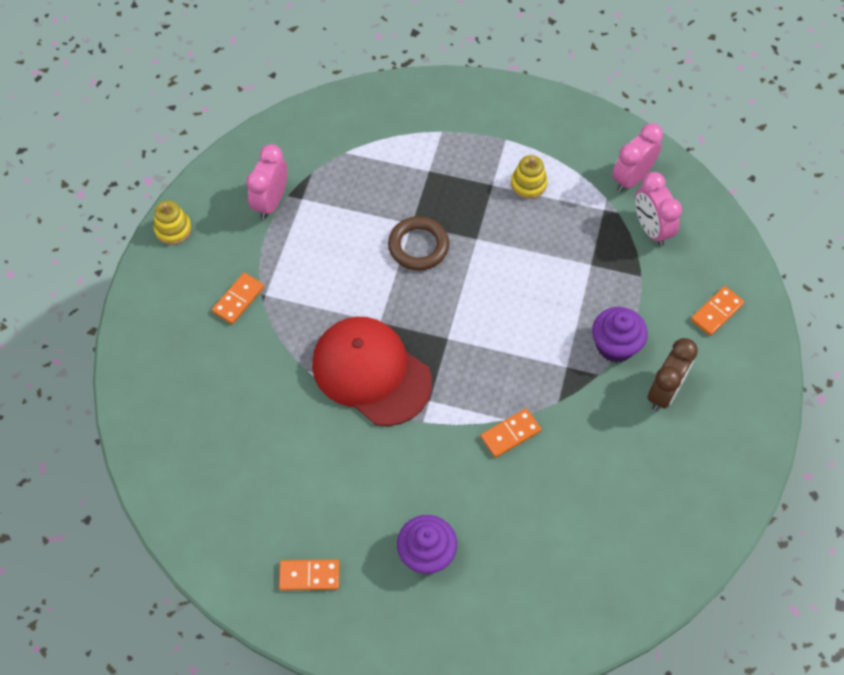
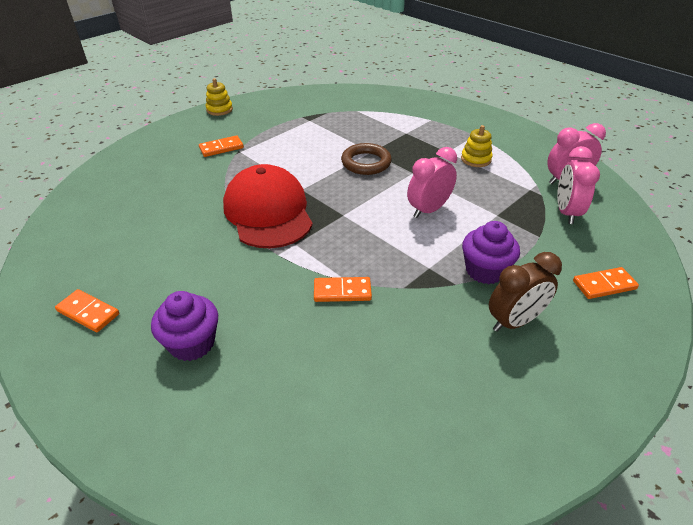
camera: 30 degrees right, 20 degrees down
pink clock [246,144,287,219] -> pink clock moved to [407,147,457,218]

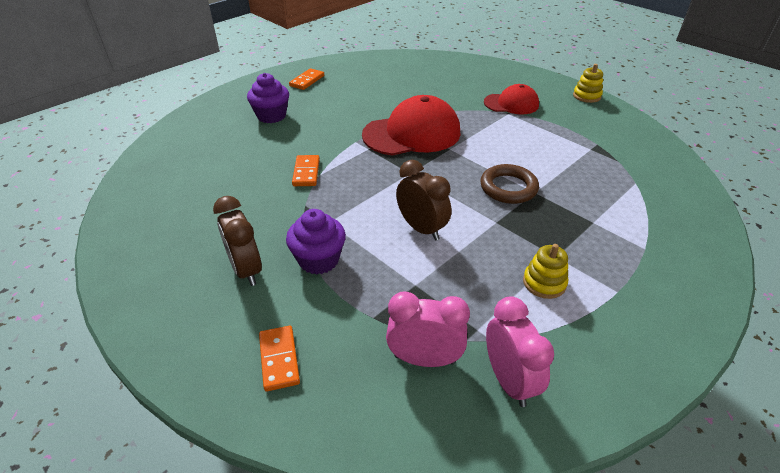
camera: 90 degrees right, 0 degrees up
orange domino [199,135,244,157] -> red cap [484,84,539,114]
pink clock [407,147,457,218] -> brown clock [396,160,451,241]

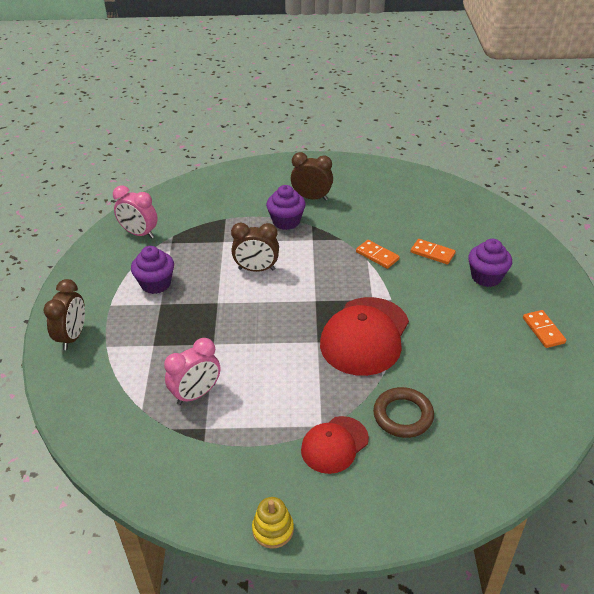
camera: 135 degrees right, 0 degrees up
orange domino [259,326,300,391] -> orange domino moved to [411,239,456,265]
pink clock [386,291,470,367] -> pink clock moved to [164,338,220,405]
brown ring [480,164,539,204] -> brown ring moved to [373,387,434,438]
yellow stacking toy [523,244,568,299] -> purple cupcake [131,246,174,294]
none -> brown clock [44,279,85,350]

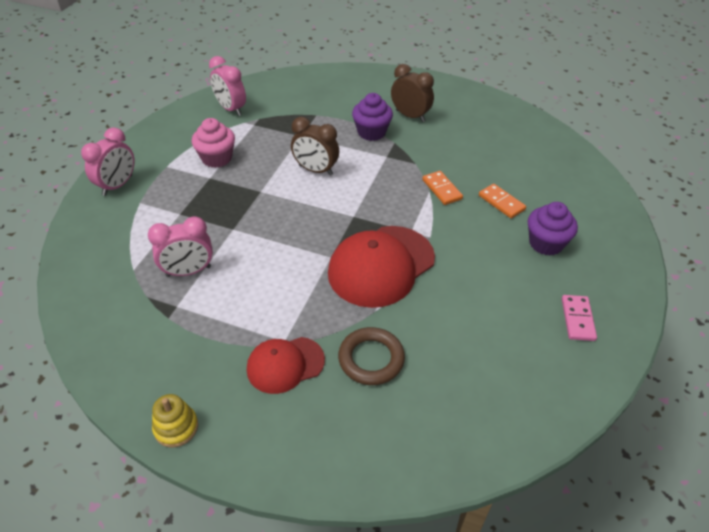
camera: 20 degrees right, 5 degrees up
brown clock [44,279,85,350] -> pink clock [81,128,135,196]
purple cupcake [131,246,174,294] -> pink cupcake [192,118,235,168]
orange domino [523,310,566,348] -> pink domino [562,295,597,341]

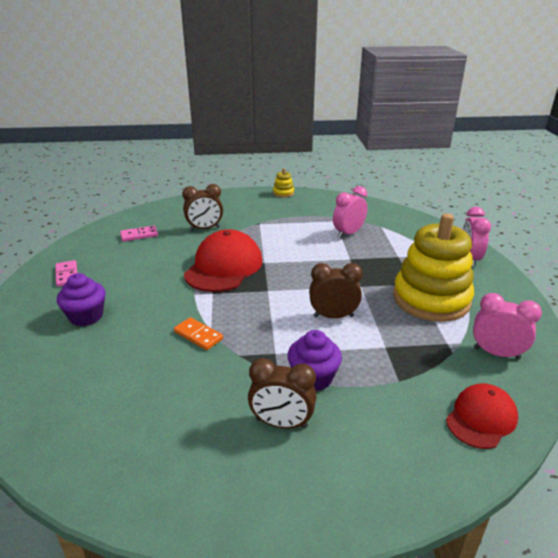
camera: 155 degrees right, 15 degrees down
pink cupcake [192,118,235,168] -> yellow stacking toy [393,213,474,322]
red cap [247,337,325,394] -> red cap moved to [446,383,518,449]
brown ring [338,327,405,385] -> brown clock [182,184,223,231]
orange domino [479,184,526,218] -> none
none -> pink domino [120,226,158,242]

